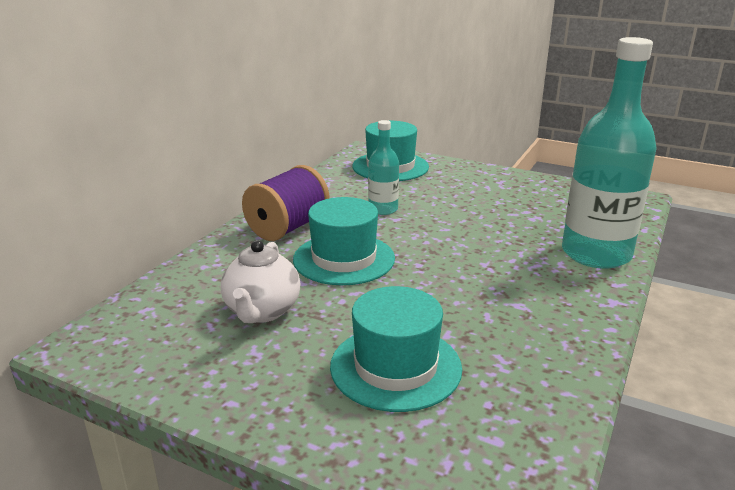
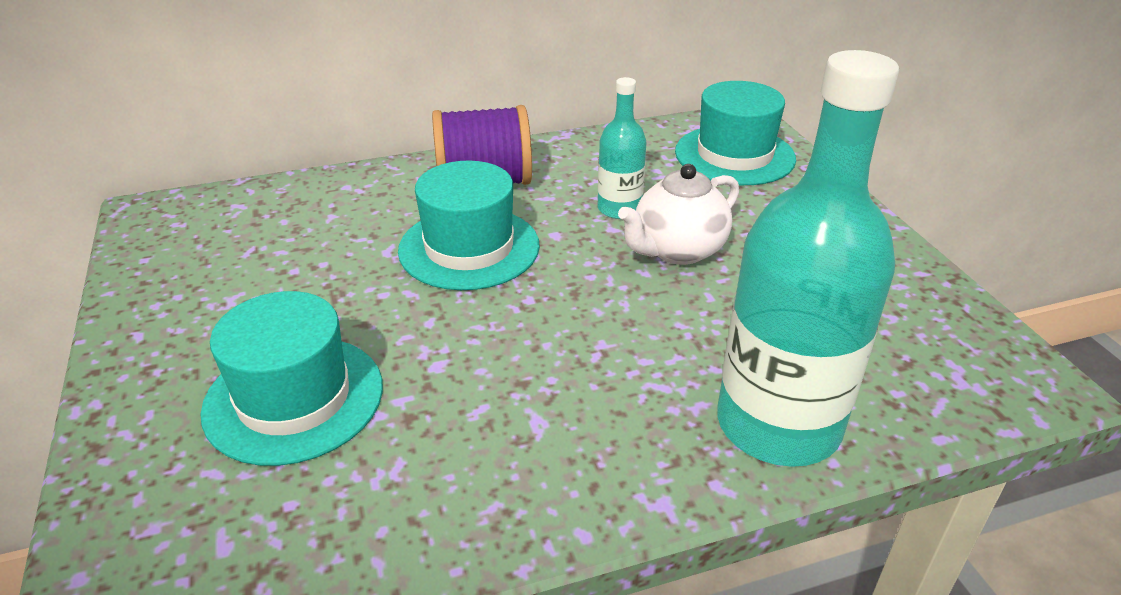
camera: 45 degrees right, 10 degrees up
white teapot [221,240,300,323] -> white teapot moved to [618,164,739,265]

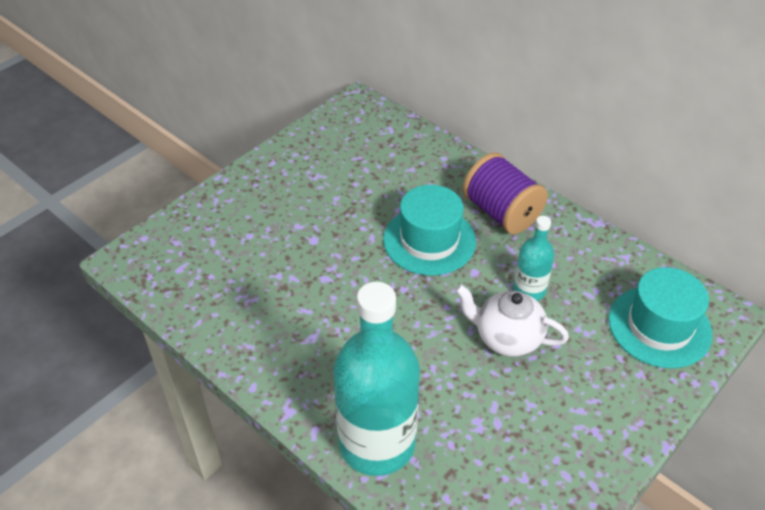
camera: 60 degrees right, 10 degrees up
turquoise hat [200,291,383,466] -> none

